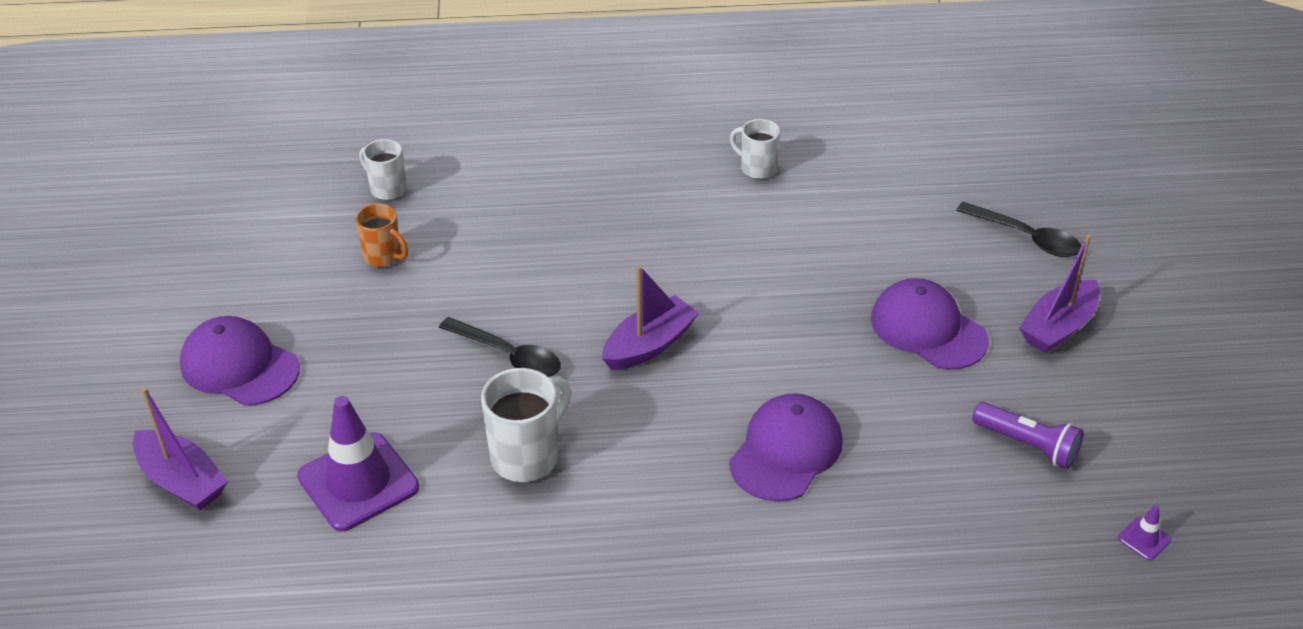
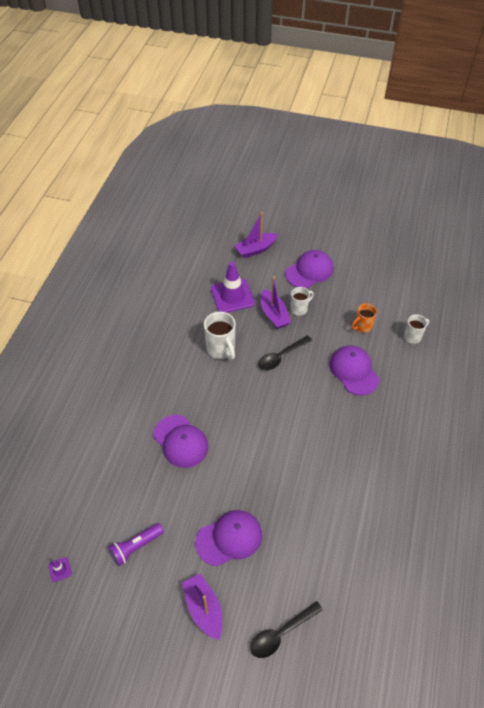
camera: 110 degrees right, 10 degrees up
purple boat [602,265,699,370] -> purple boat moved to [261,276,291,329]
white mug [730,119,780,179] -> white mug moved to [290,287,314,316]
none -> purple cap [330,345,379,395]

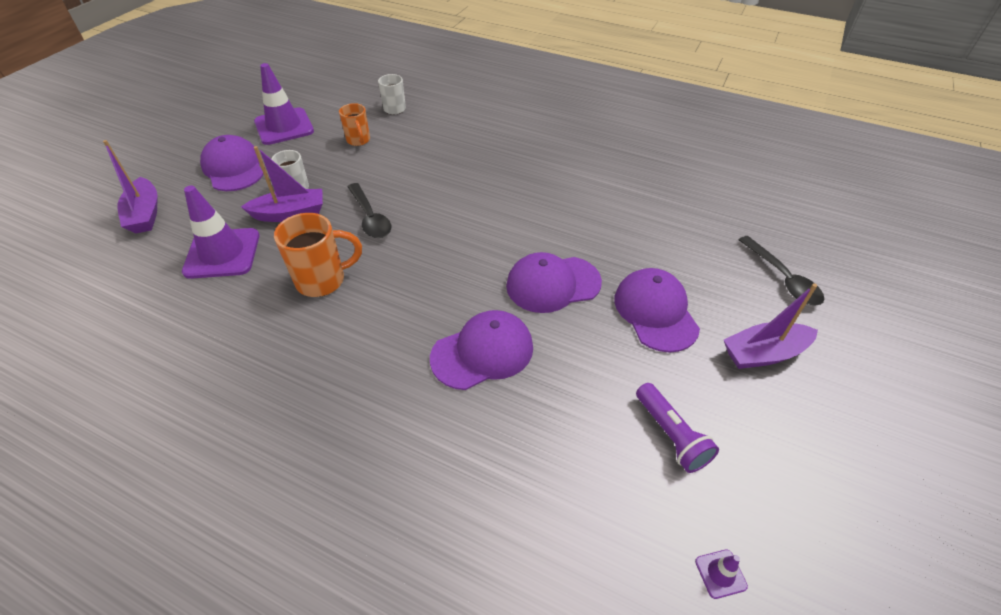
camera: 80 degrees left, 5 degrees down
white mug [204,312,236,360] -> orange mug [274,213,362,297]
purple cap [330,345,379,395] -> purple cap moved to [506,252,602,313]
none -> purple traffic cone [254,63,314,145]

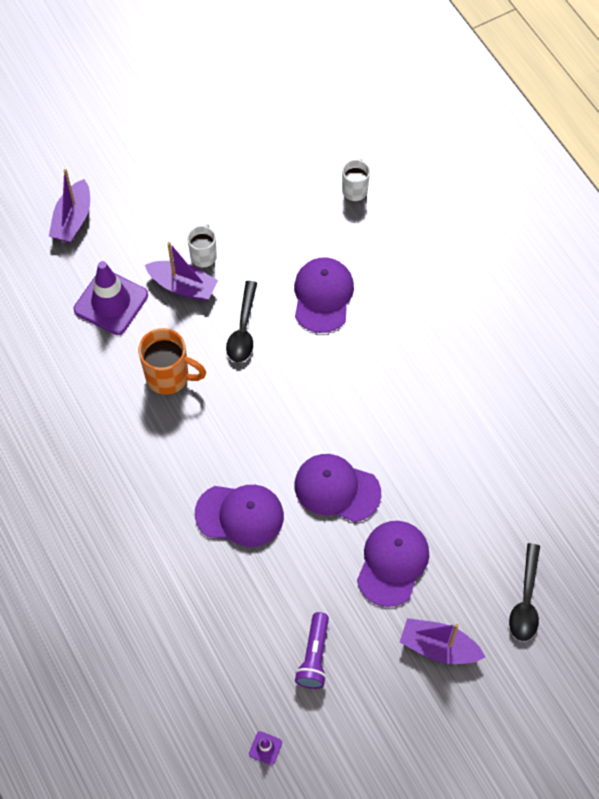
camera: 35 degrees right, 15 degrees up
purple cap [200,135,264,191] -> purple cap moved to [294,258,354,333]
purple traffic cone [254,63,314,145] -> none
orange mug [339,103,370,146] -> none

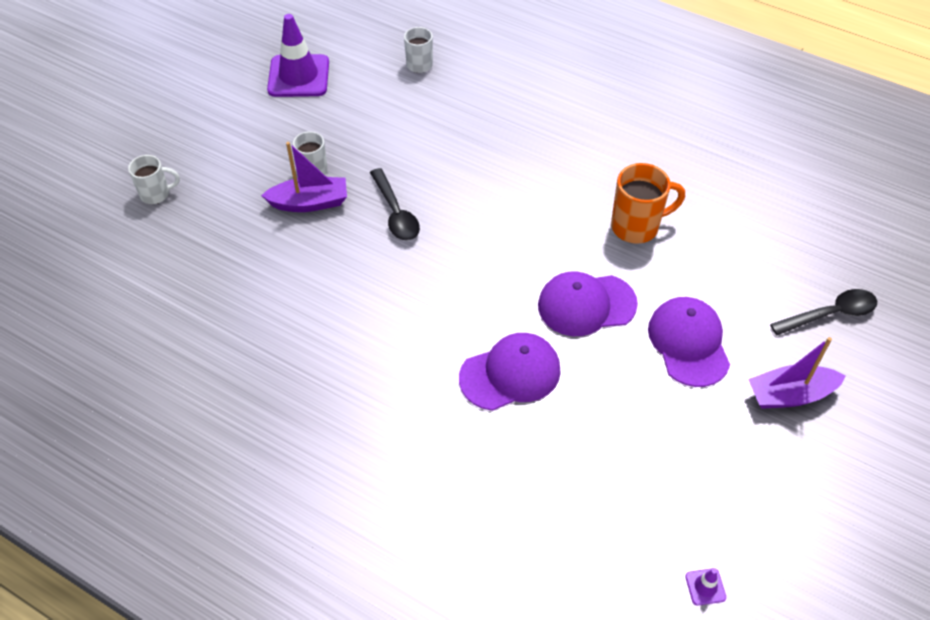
camera: 30 degrees left, 10 degrees down
purple boat [49,169,90,243] -> white mug [128,155,180,204]
purple traffic cone [74,261,148,335] -> purple traffic cone moved to [267,14,329,97]
orange mug [138,328,206,395] -> orange mug moved to [611,163,685,244]
purple cap [294,258,354,333] -> none
purple flashlight [295,612,329,689] -> none
black spoon [509,543,540,641] -> black spoon turned 90 degrees counterclockwise [770,289,877,335]

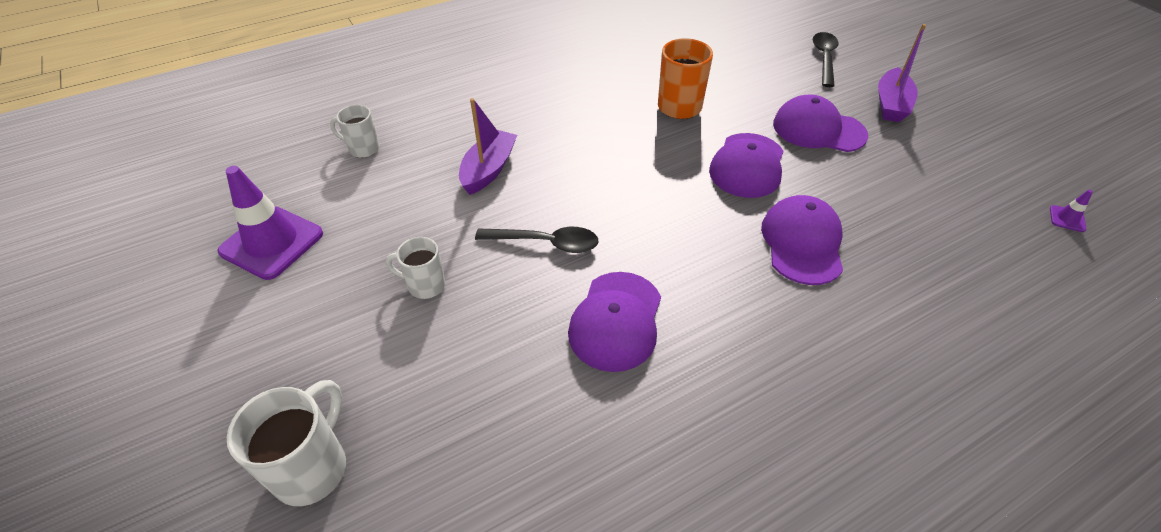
camera: 60 degrees left, 5 degrees down
white mug [128,155,180,204] -> white mug [227,380,346,506], size x1.58
purple boat [261,142,347,212] -> purple boat moved to [459,98,517,195]
none -> purple cap [568,272,661,372]

